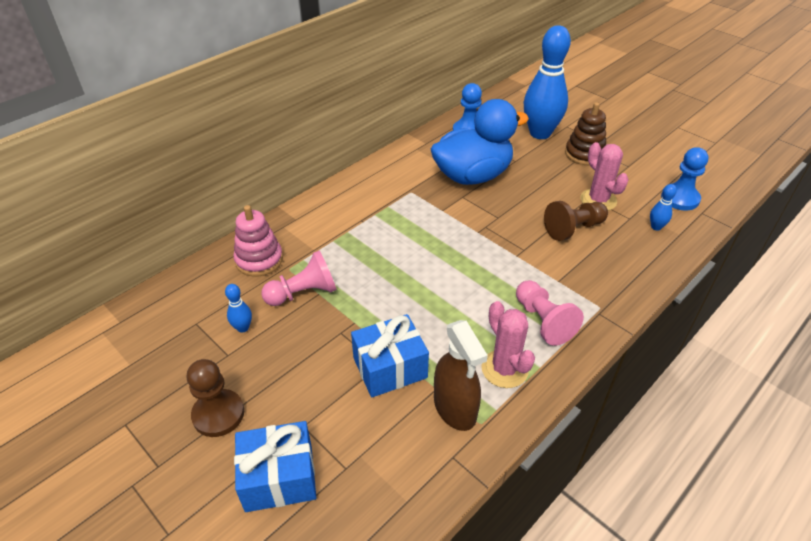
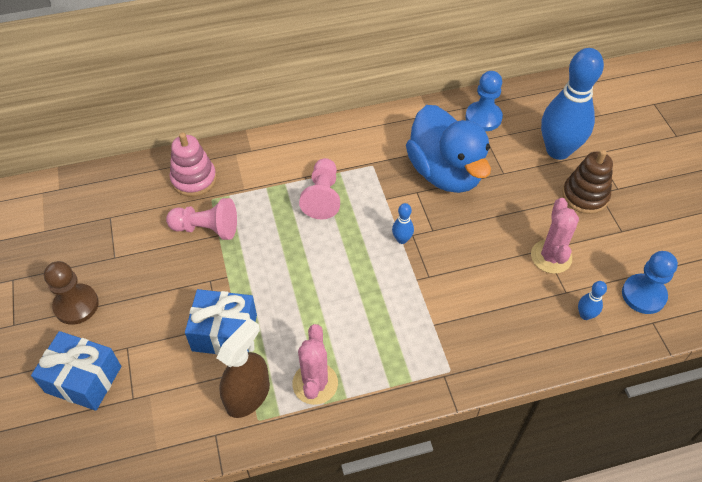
camera: 30 degrees right, 10 degrees up
blue bowling pin [225,284,252,333] -> blue bowling pin moved to [392,203,414,244]
blue duck [431,99,529,185] -> blue duck turned 60 degrees clockwise [406,105,491,193]
brown spray bottle [434,320,488,431] -> brown spray bottle turned 150 degrees counterclockwise [217,318,270,418]
pink pawn [516,280,584,346] -> pink pawn moved to [299,158,340,219]
brown pawn [544,201,608,241] -> none

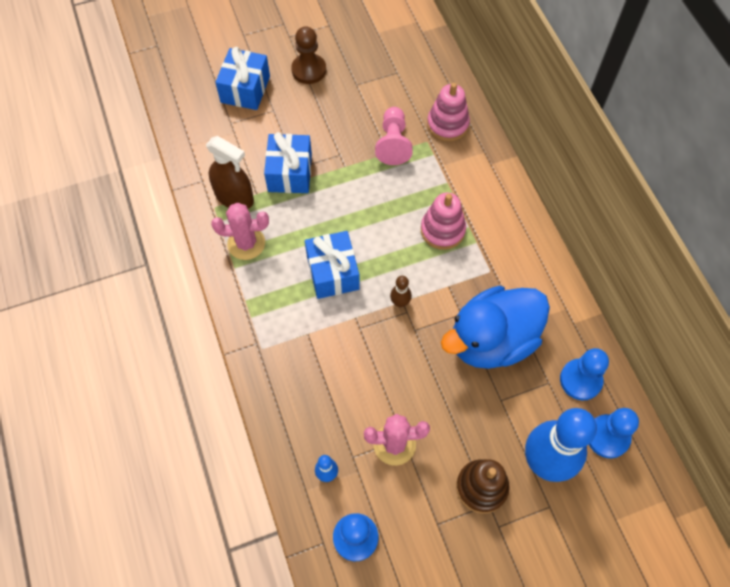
camera: 85 degrees right, 10 degrees up
pink pawn [299,158,340,219] -> pink stacking toy [421,193,466,250]
blue bowling pin [392,203,414,244] -> brown bowling pin [390,276,412,307]
none -> blue gift [305,231,360,299]
none -> blue pawn [589,408,639,458]

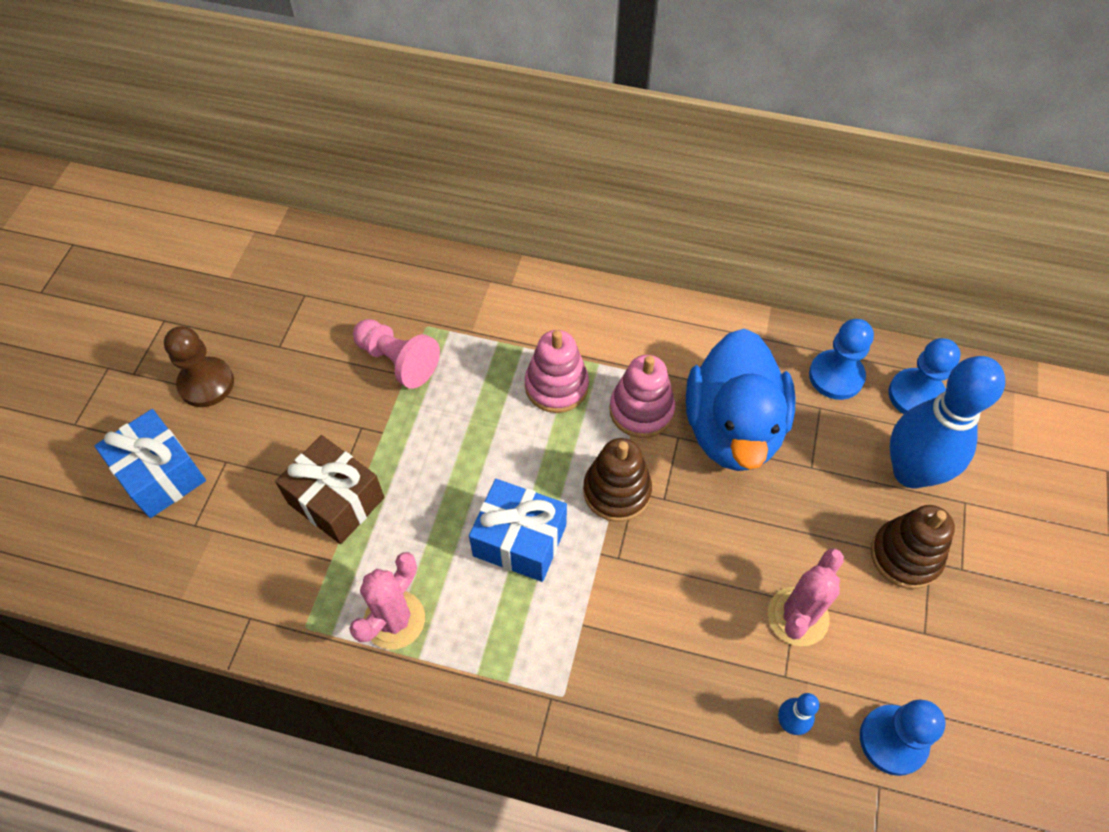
camera: 55 degrees left, 5 degrees down
brown spray bottle [206,136,254,209] -> none
blue gift [264,132,312,193] -> brown gift [275,435,384,544]
brown bowling pin [390,276,412,307] -> brown stacking toy [583,438,652,522]
pink stacking toy [427,83,470,141] -> pink stacking toy moved to [609,355,675,438]

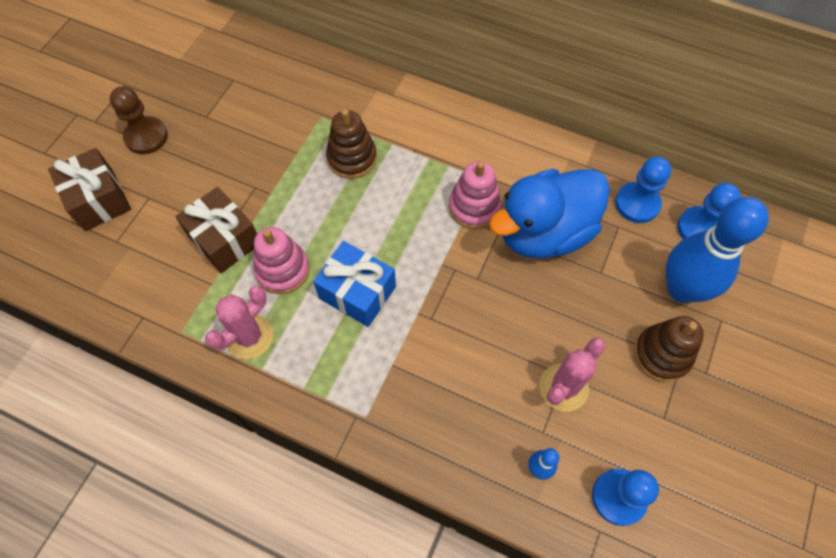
camera: 10 degrees right, 5 degrees up
blue gift [95,409,206,518] -> brown gift [48,148,131,231]
pink pawn [353,319,440,389] -> none
pink stacking toy [525,330,589,413] -> pink stacking toy moved to [253,227,310,294]
brown stacking toy [583,438,652,522] -> brown stacking toy moved to [326,109,377,179]
blue duck [686,328,796,471] -> blue duck turned 45 degrees clockwise [489,169,610,259]

